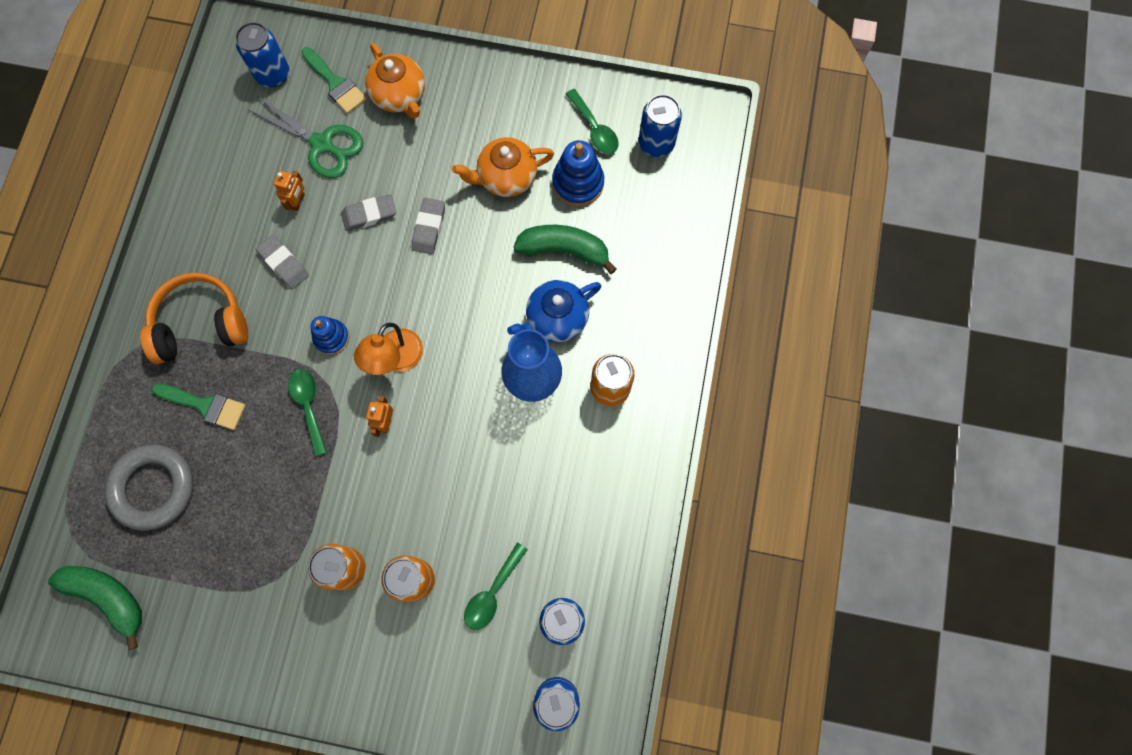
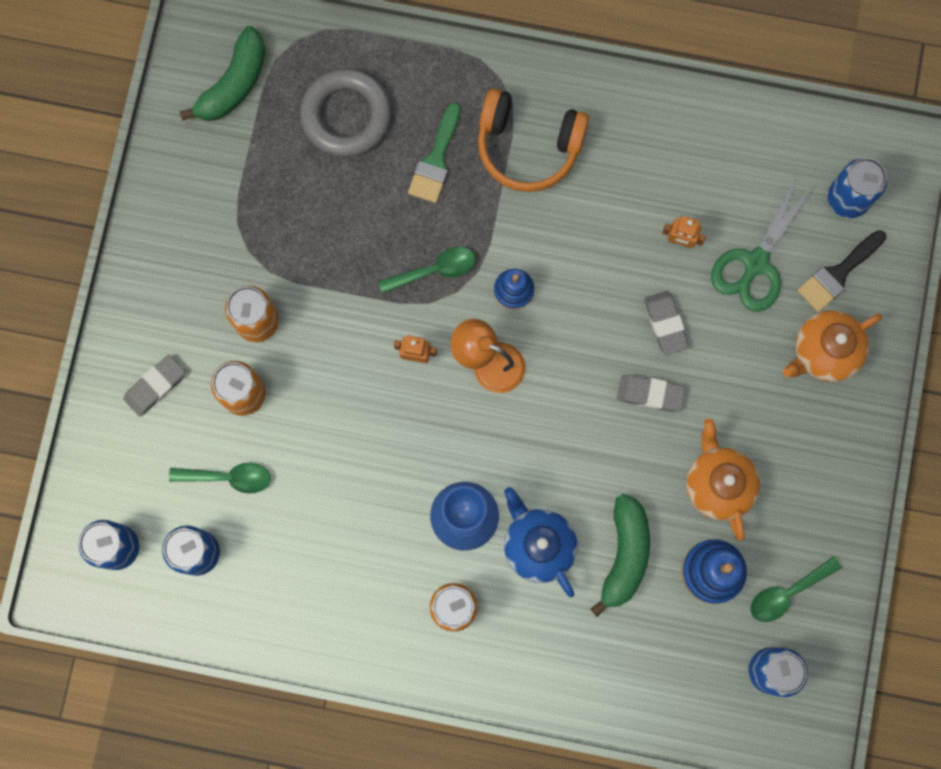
camera: 90 degrees right, 5 degrees up
orange headphones [140,273,248,364] -> orange headphones turned 120 degrees clockwise [478,88,589,192]
grey eraser [256,235,309,289] -> grey eraser moved to [123,355,185,417]
green brush [301,47,367,114] -> black brush [797,230,886,312]
green spoon [464,543,528,630] -> green spoon turned 150 degrees clockwise [169,463,271,494]

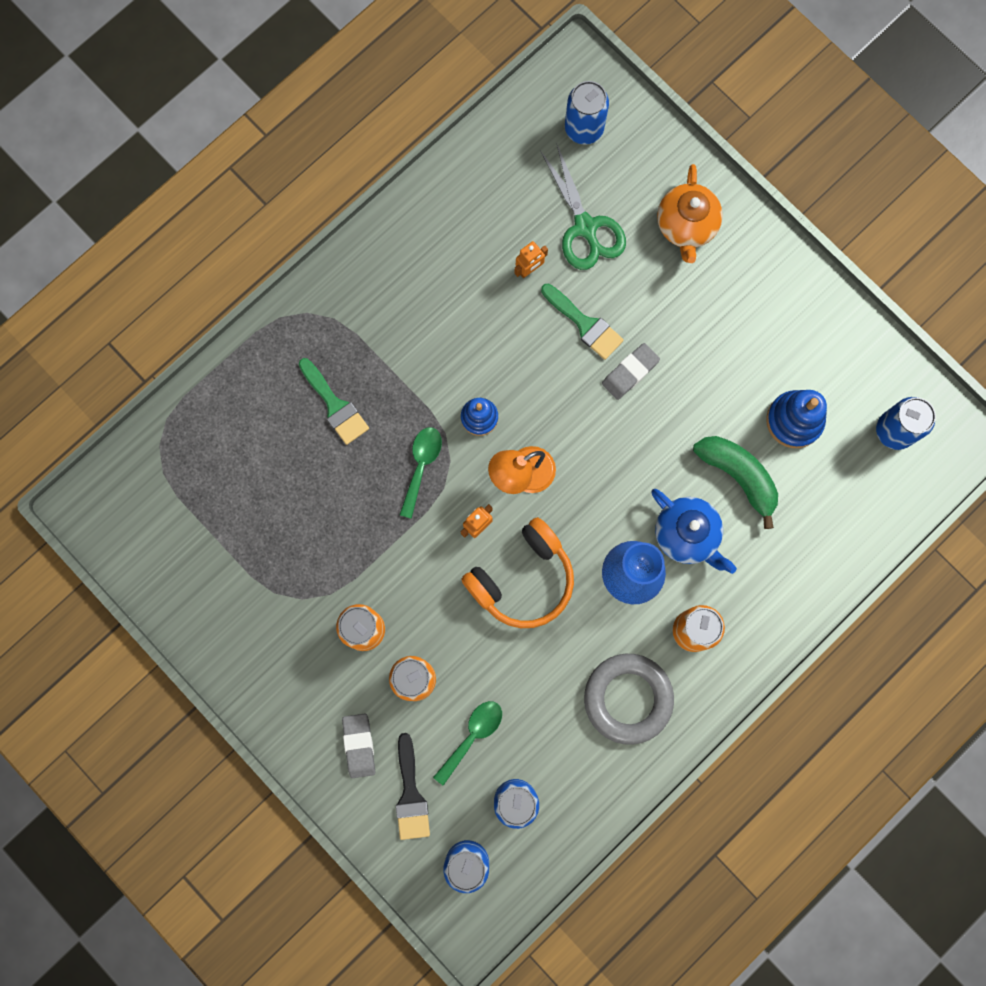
camera: 55 degrees left, 0 degrees up
green banana [180,26,265,121] -> none
grey ring [300,69,391,157] -> grey ring moved to [584,654,674,745]
orange headphones [478,88,589,192] -> orange headphones moved to [461,517,574,628]
blue teapot [504,487,577,597] -> blue teapot turned 135 degrees counterclockwise [652,489,737,574]
grey eraser [644,291,689,355] -> green brush [541,284,624,360]
orange teapot [686,419,760,541] -> none
green spoon [750,556,842,622] -> none
black brush [797,230,886,312] -> black brush moved to [396,733,430,840]

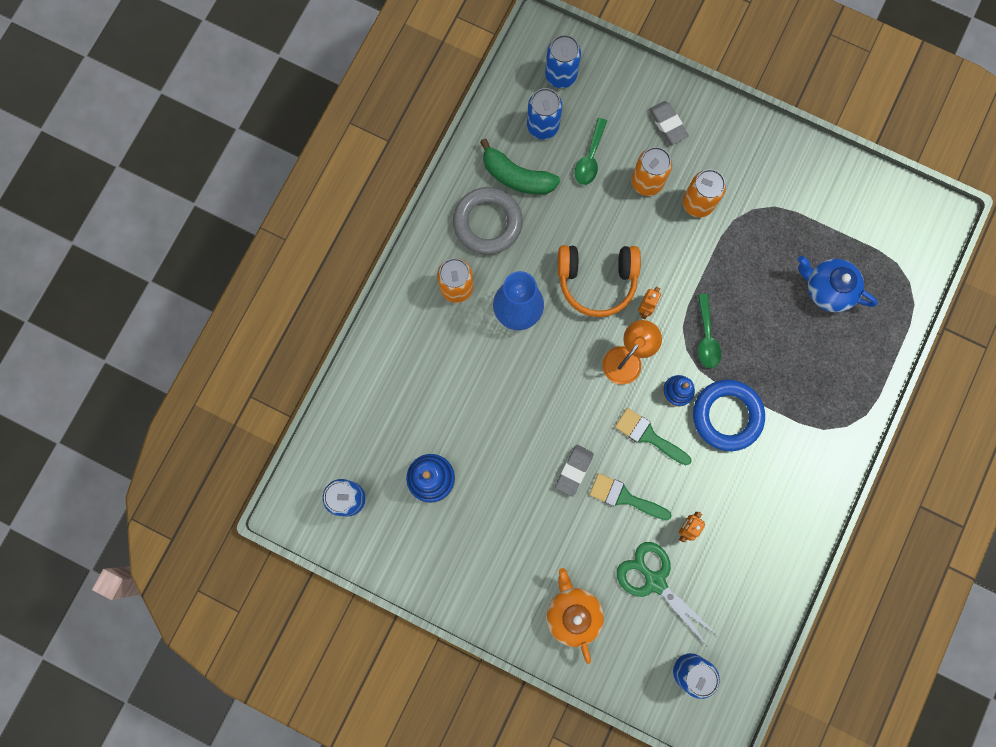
camera: 160 degrees right, 0 degrees up
green brush [299,358,369,445] -> green brush moved to [615,408,692,465]
black brush [396,733,430,840] -> none
orange headphones [461,517,574,628] -> orange headphones turned 120 degrees counterclockwise [558,245,641,317]
blue teapot [652,489,737,574] -> blue teapot moved to [798,256,878,312]
green banana [693,436,778,529] -> green banana moved to [480,139,560,195]
none -> blue ring [693,380,765,451]

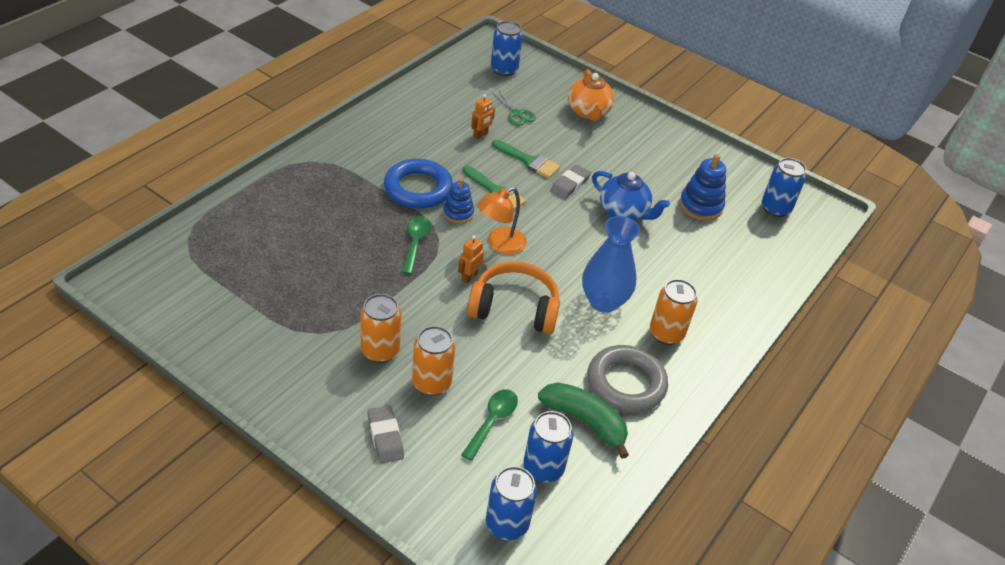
camera: 175 degrees left, 35 degrees down
green scissors [617,542,717,646] -> green scissors [493,91,536,126], size x0.60
blue teapot [798,256,878,312] -> blue teapot moved to [592,171,670,220]

